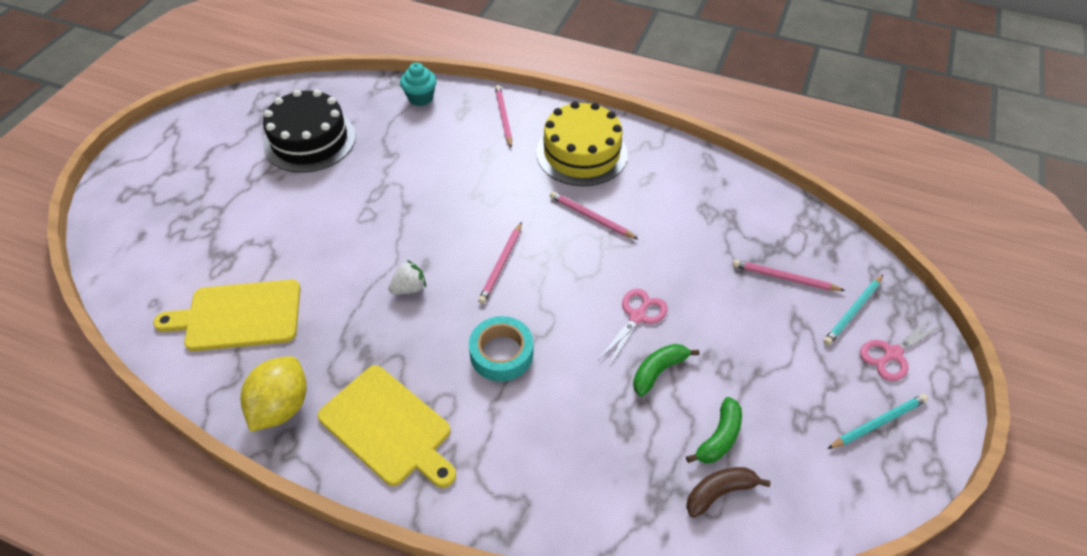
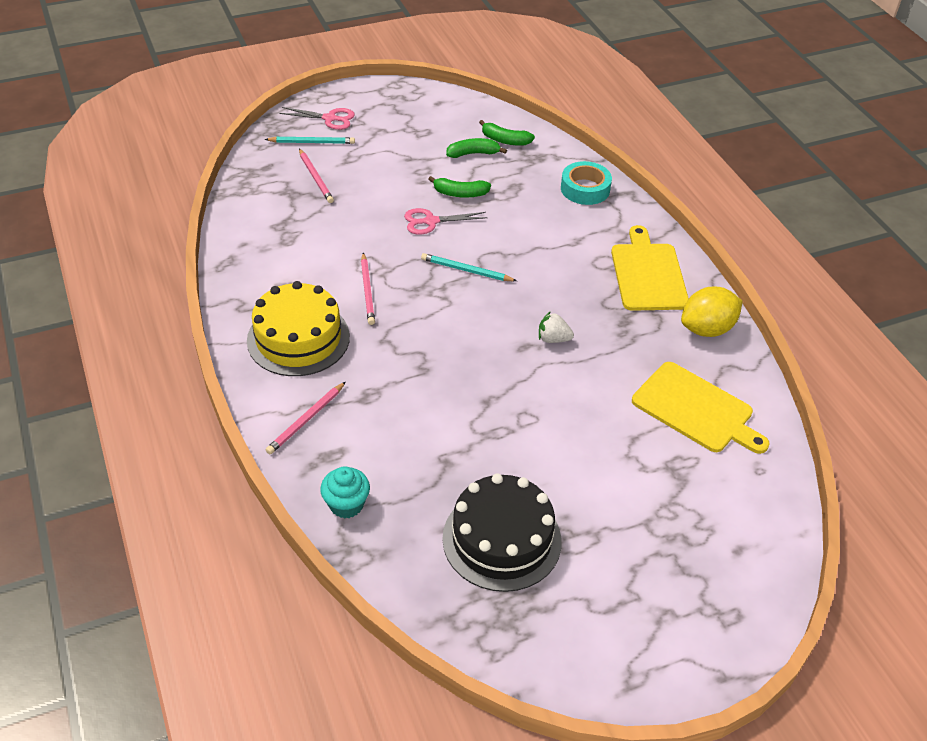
camera: 135 degrees left, 5 degrees down
turquoise tape [469,316,533,382] -> turquoise tape moved to [561,161,612,205]
pink pencil [478,222,522,304] -> none
brown banana [686,467,771,518] -> green banana [479,120,535,146]
turquoise pencil [827,394,928,449] -> turquoise pencil moved to [421,253,517,281]

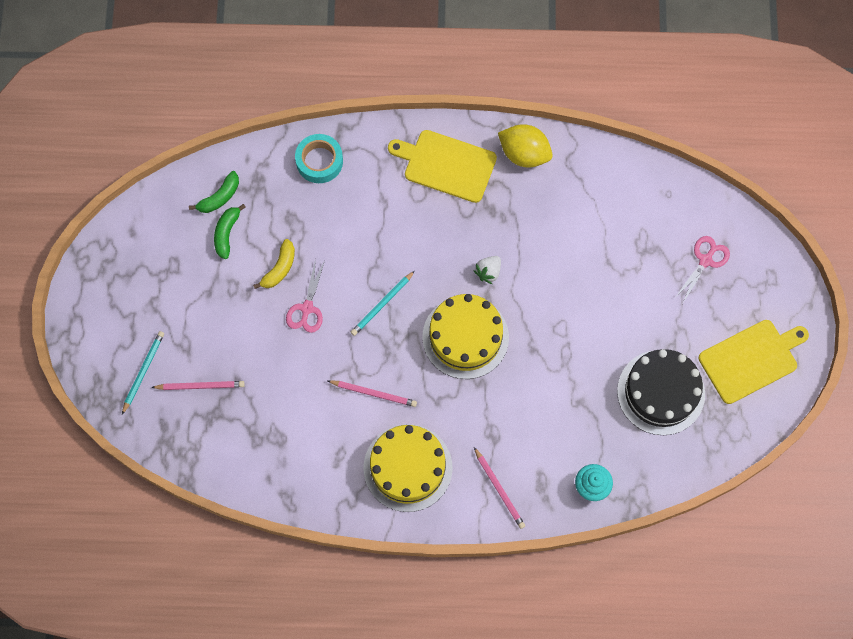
camera: 65 degrees left, 25 degrees up
pink scissors [279,107,355,130] -> pink scissors moved to [674,236,730,302]
green banana [428,176,491,198] -> yellow banana [253,239,295,289]
yellow cutting board [632,362,770,454] -> yellow cutting board moved to [699,320,809,404]
yellow lemon [681,287,743,337] -> yellow lemon turned 60 degrees counterclockwise [498,124,553,167]
none -> yellow cake [422,294,509,379]

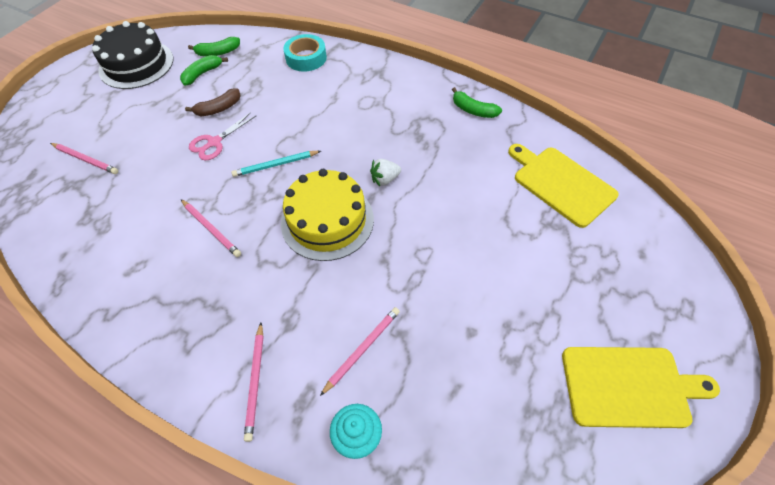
camera: 30 degrees right, 15 degrees down
turquoise pencil [122,331,164,414] -> none
yellow banana [253,239,295,289] -> brown banana [185,88,241,116]
yellow cake [364,424,452,512] -> none
yellow cutting board [388,130,497,203] -> yellow cutting board moved to [508,144,619,228]
yellow lemon [498,124,553,167] -> green banana [452,87,502,118]
black cake [617,349,705,435] -> black cake moved to [92,21,173,89]
pink scissors [674,236,730,302] -> none
none -> pink pencil [320,307,400,396]

